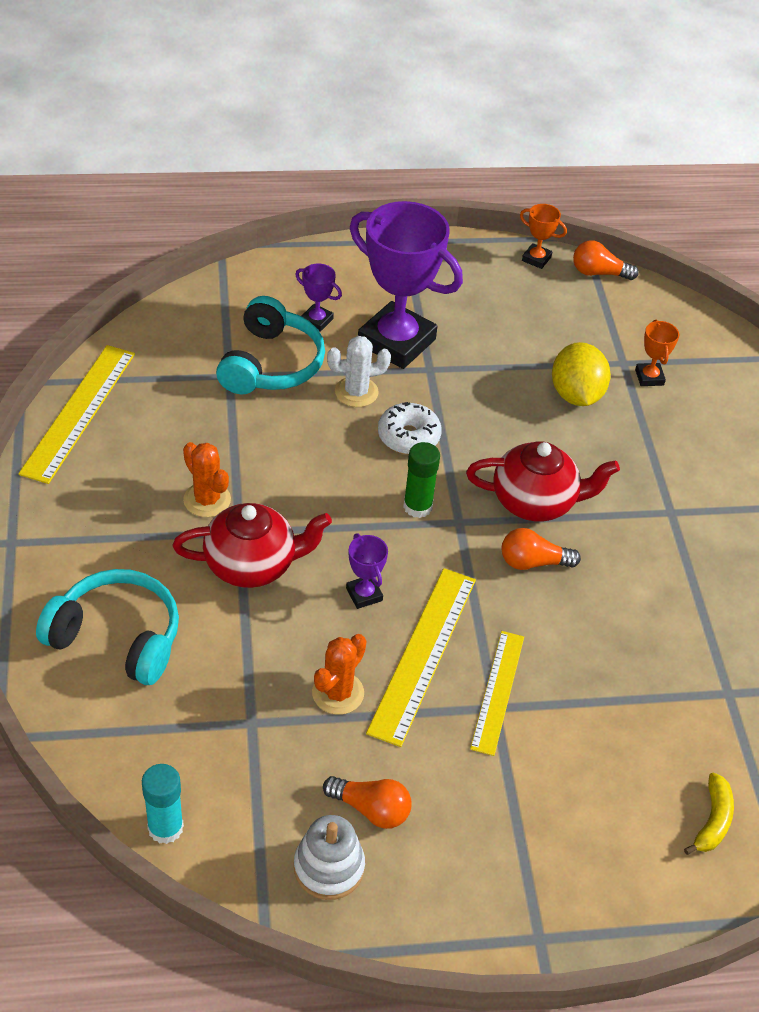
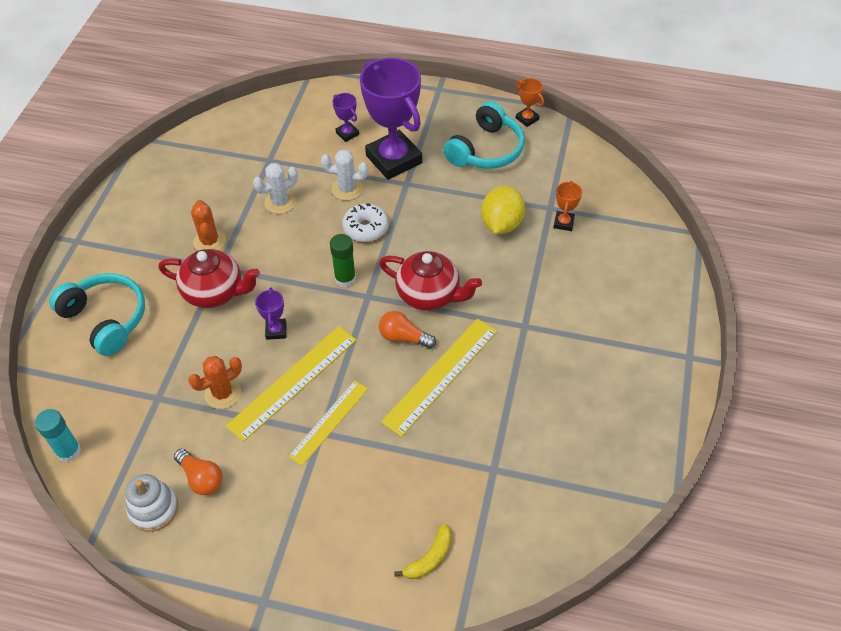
camera: 25 degrees right, 5 degrees up
yellow ruler [18,345,135,484] -> yellow ruler moved to [381,319,497,437]
turquoise headphones [216,296,325,394] -> turquoise headphones moved to [443,101,525,169]
orange light bulb [573,240,639,280] -> none
none -> white cactus [253,163,298,214]

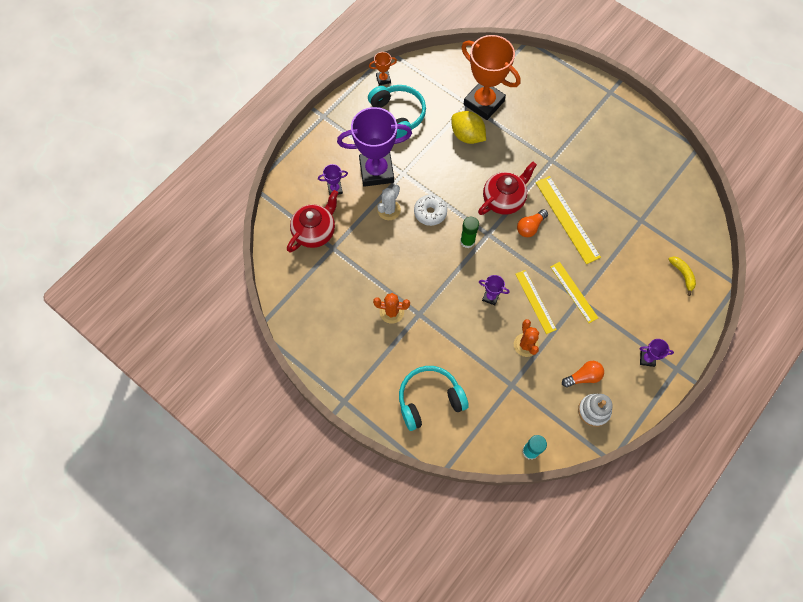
camera: 65 degrees left, 15 degrees up
red teapot [158,249,260,308] -> red teapot moved to [287,190,338,252]
yellow ruler [226,326,356,442] -> yellow ruler [516,270,557,334], size x0.66
white cactus [253,163,298,214] -> none
orange trophy [553,181,582,231] -> orange trophy [461,35,521,120], size x2.37
none -> purple trophy [639,339,674,367]

